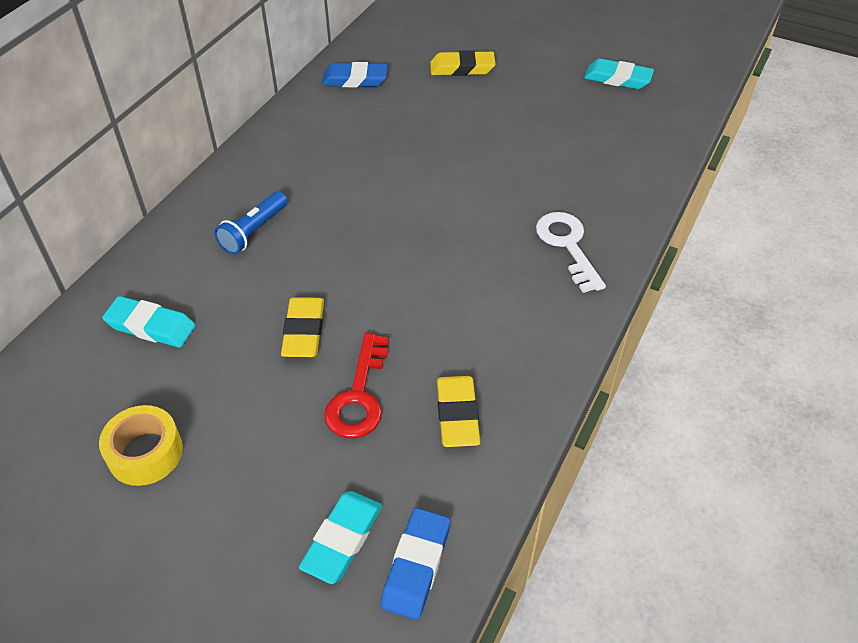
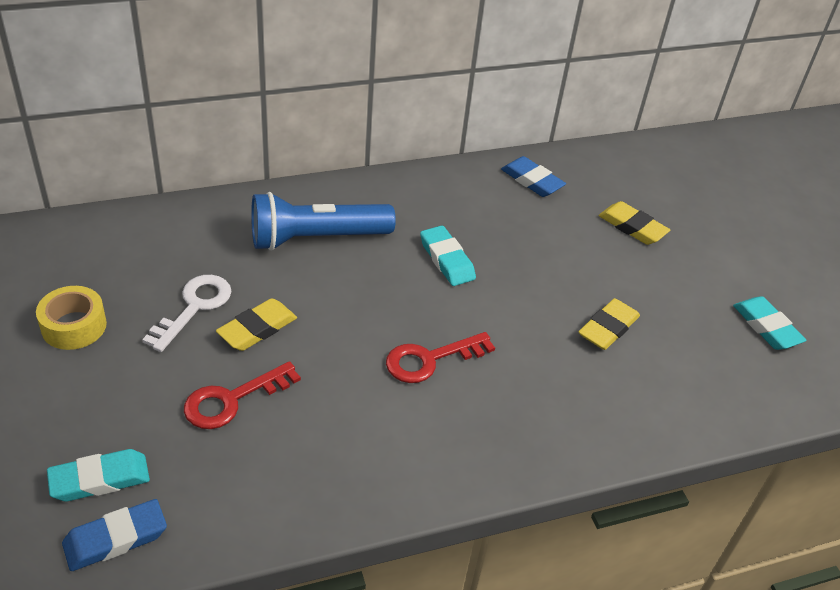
camera: 40 degrees right, 5 degrees down
turquoise eraser [102,296,195,347] -> turquoise eraser moved to [420,225,476,286]
blue flashlight [214,191,287,254] -> blue flashlight [251,192,396,251], size x1.78
yellow eraser [437,376,480,447] -> yellow eraser moved to [578,298,640,350]
white key [536,212,606,293] -> white key moved to [142,275,232,352]
none -> red key [386,332,495,383]

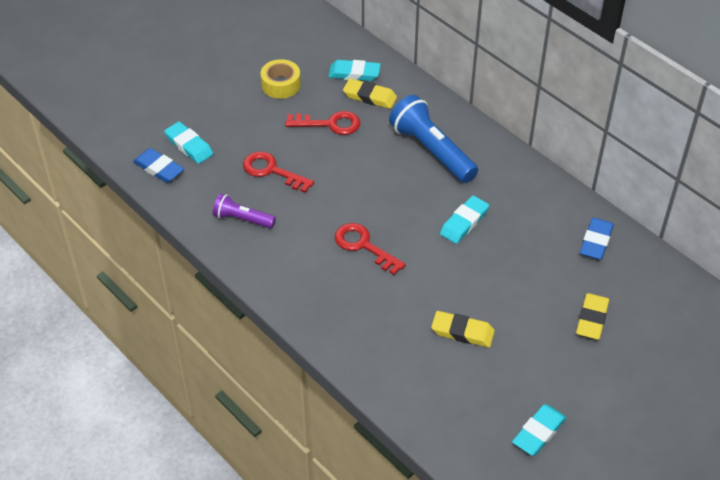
camera: 70 degrees right, 5 degrees up
white key [142,275,232,352] -> red key [285,111,361,135]
yellow eraser [216,298,297,351] -> yellow eraser moved to [343,78,397,109]
none -> purple flashlight [213,193,276,228]
none -> turquoise eraser [328,60,381,81]

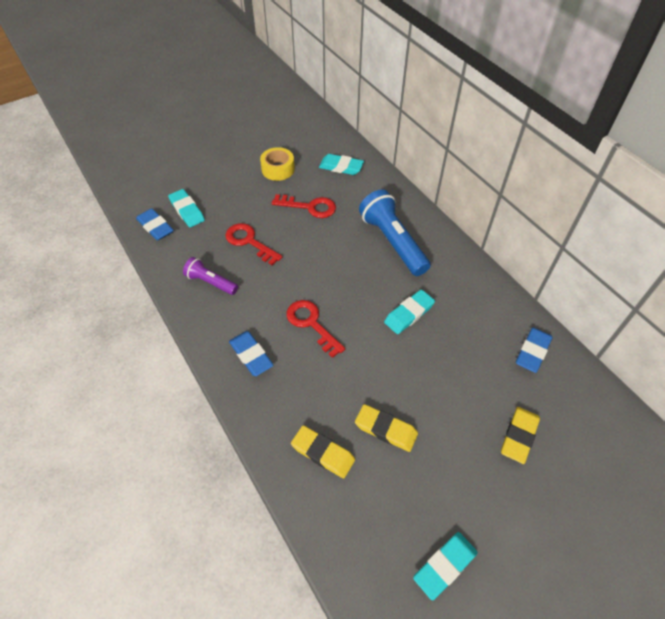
camera: 10 degrees right, 5 degrees up
yellow eraser [343,78,397,109] -> yellow eraser moved to [291,425,355,478]
none -> blue eraser [229,331,274,376]

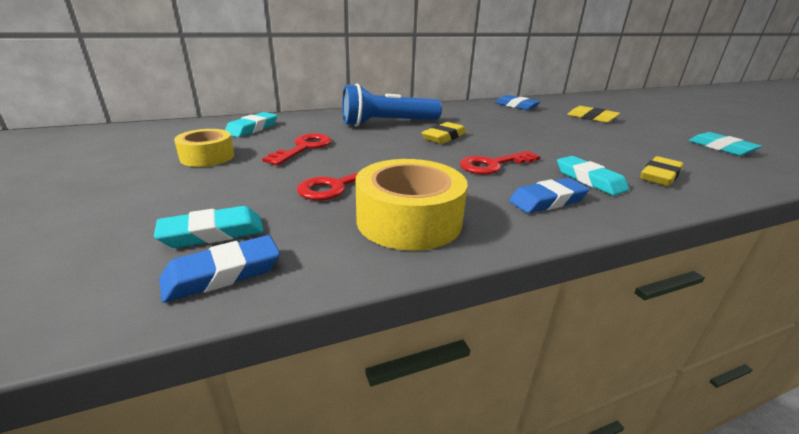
camera: 80 degrees left, 25 degrees down
purple flashlight [183,257,238,295] -> yellow tape [356,159,468,251]
yellow eraser [355,404,418,452] -> yellow eraser moved to [422,122,466,144]
turquoise eraser [384,289,435,334] -> turquoise eraser moved to [557,156,629,196]

